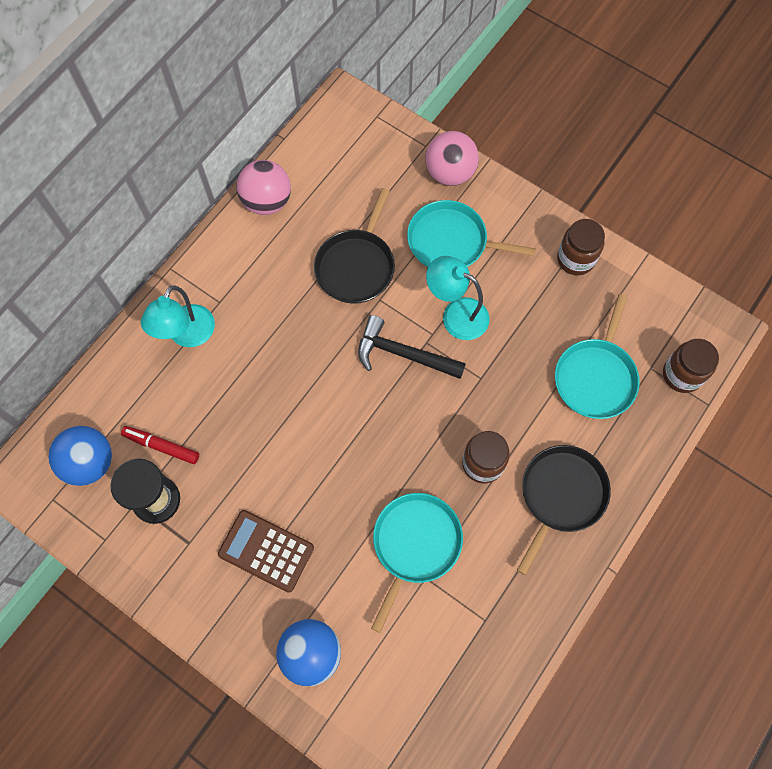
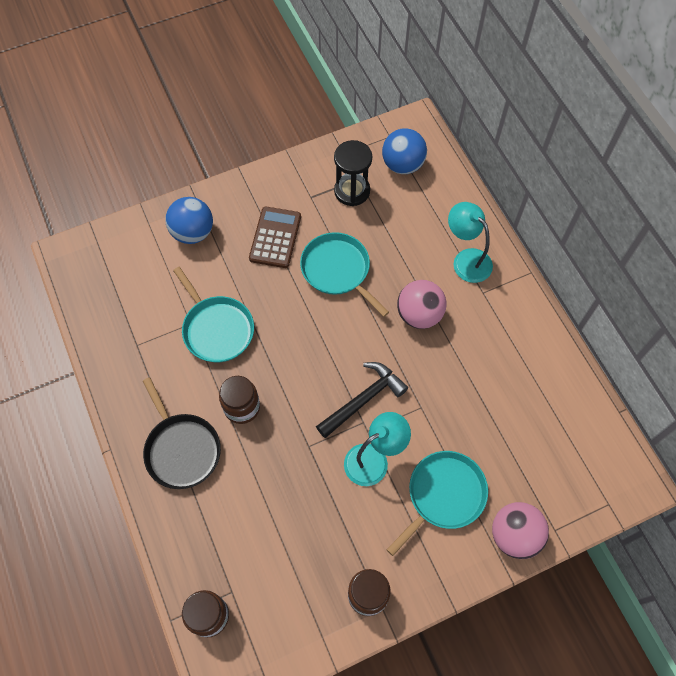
camera: 120 degrees right, 5 degrees down
red marker [121,426,199,464] -> none
brown calculator [218,510,314,593] -> brown calculator turned 45 degrees counterclockwise [249,207,301,268]
pink ball [237,160,291,215] -> pink ball moved to [397,280,447,329]
black pan [314,188,395,304] -> none
turquoise pan [555,294,639,419] -> turquoise pan moved to [300,232,389,317]

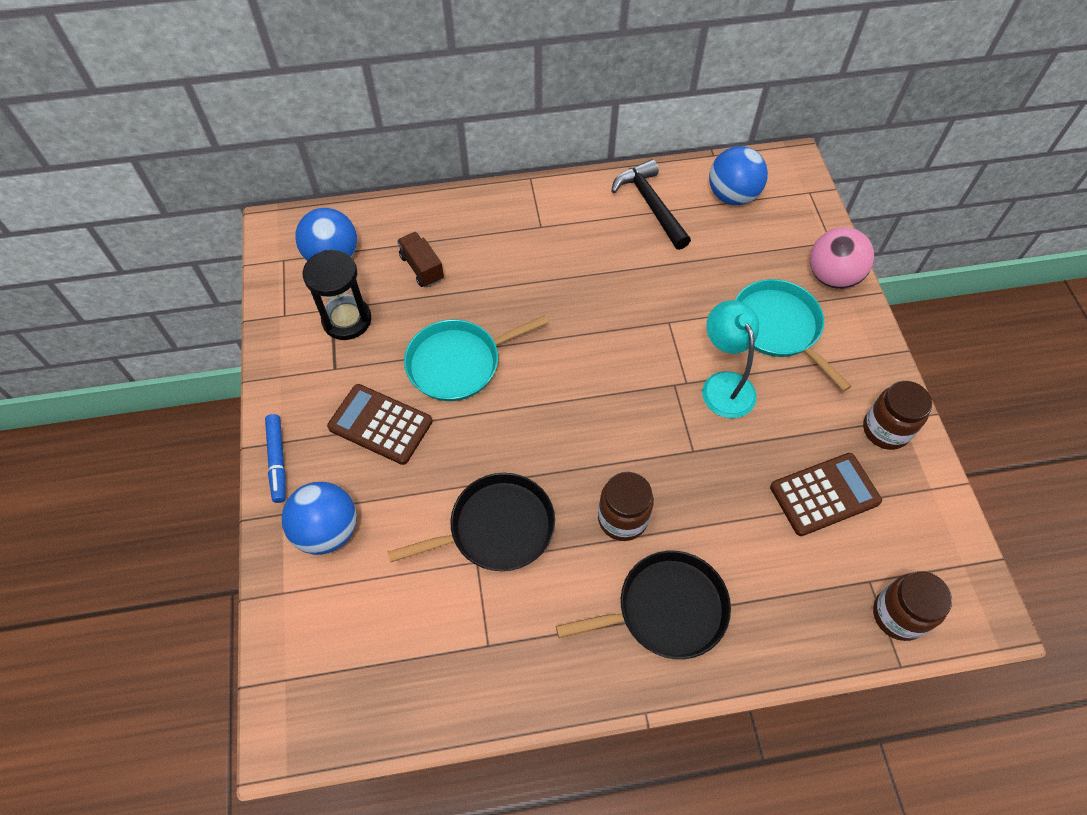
camera: 75 degrees left, 5 degrees down
turquoise pan [173,267,254,362] -> black pan [388,473,555,571]
black hammer [316,362,408,438] -> black hammer moved to [611,159,691,250]
pink ball [397,280,447,329] -> none
turquoise lamp [448,202,493,283] -> none
none -> blue marker [265,414,286,503]
none -> brown truck [397,232,444,287]
none -> blue ball [709,146,768,205]
none -> brown calculator [770,453,882,536]

